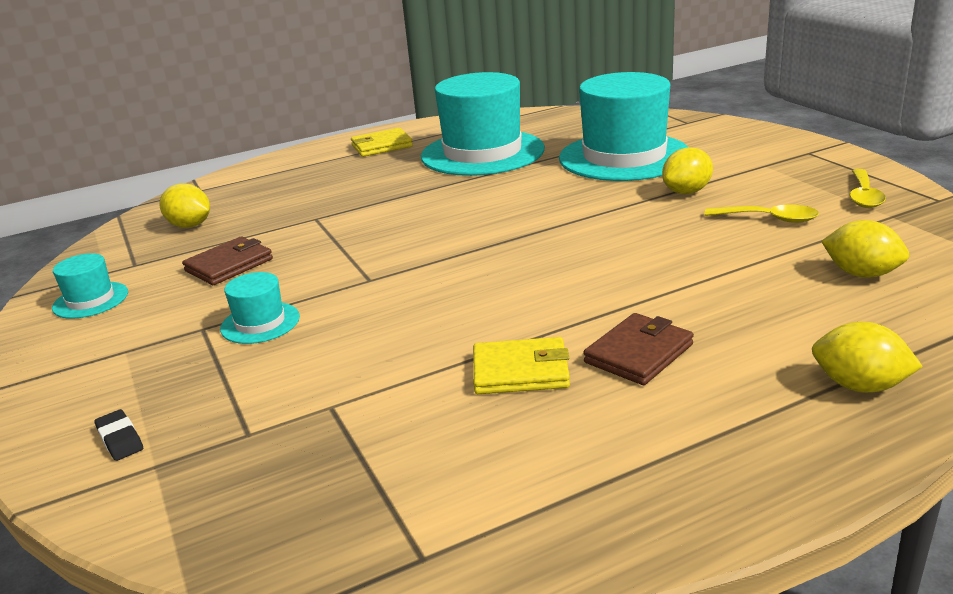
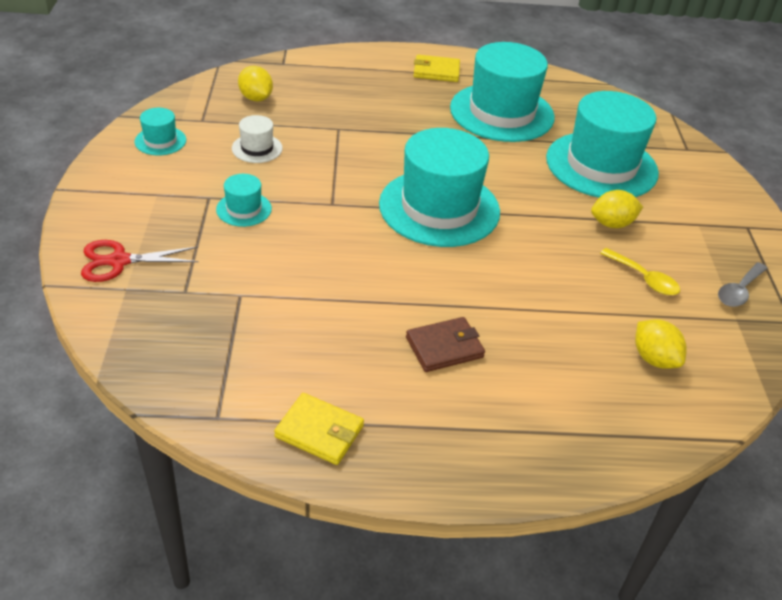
camera: 20 degrees right, 15 degrees up
black eraser [94,409,143,461] -> red scissors [81,240,198,282]
brown wallet [182,236,273,285] -> white hat [232,115,283,163]
yellow wallet [473,337,570,394] -> yellow wallet moved to [274,393,364,465]
yellow lemon [812,322,923,393] -> none
yellow spoon [850,169,886,208] -> grey spoon [718,262,768,307]
none -> turquoise hat [379,128,500,247]

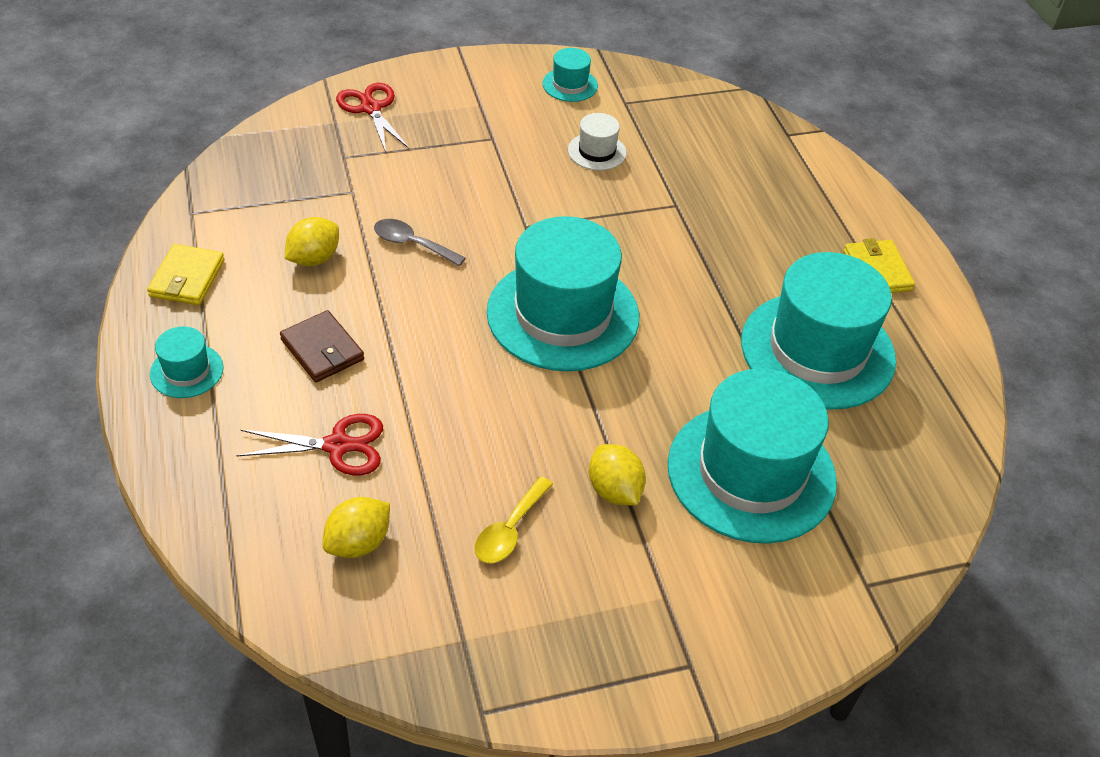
camera: 75 degrees right, 5 degrees up
turquoise hat [216,174,272,227] -> turquoise hat moved to [150,326,224,398]
yellow lemon [238,66,273,101] -> yellow lemon moved to [285,217,339,266]
grey spoon [718,262,768,307] -> grey spoon moved to [374,219,466,266]
none -> red scissors [236,414,383,476]

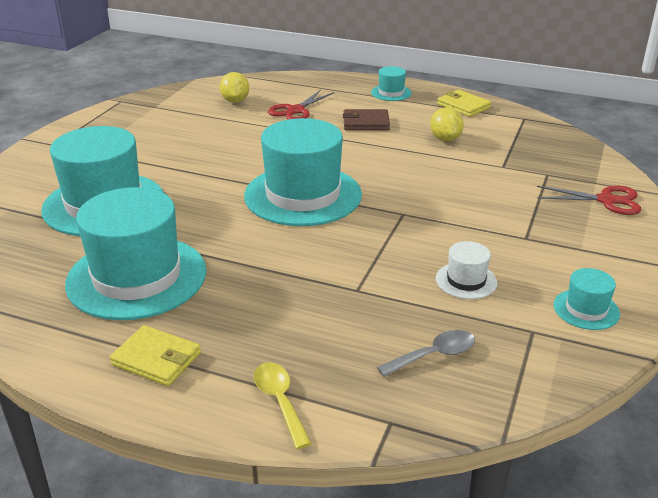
camera: 130 degrees right, 15 degrees down
grey spoon [374,219,466,266] -> grey spoon moved to [377,330,475,377]
yellow spoon [475,476,553,563] -> yellow spoon moved to [254,362,312,449]
yellow lemon [589,444,646,505] -> none

